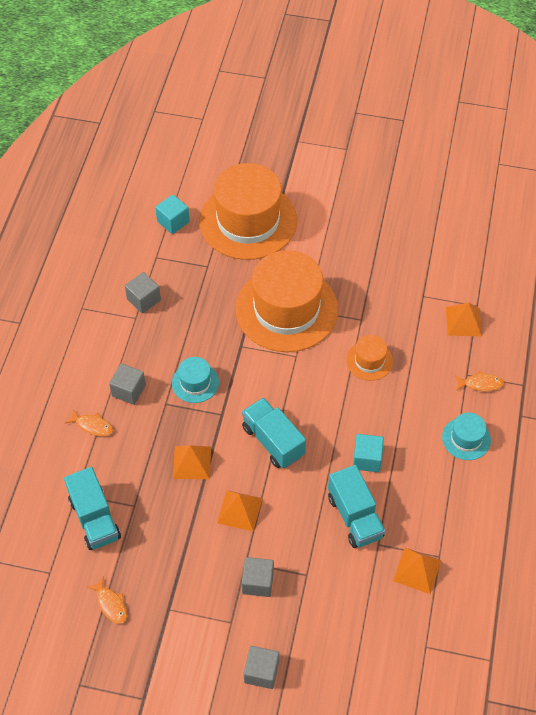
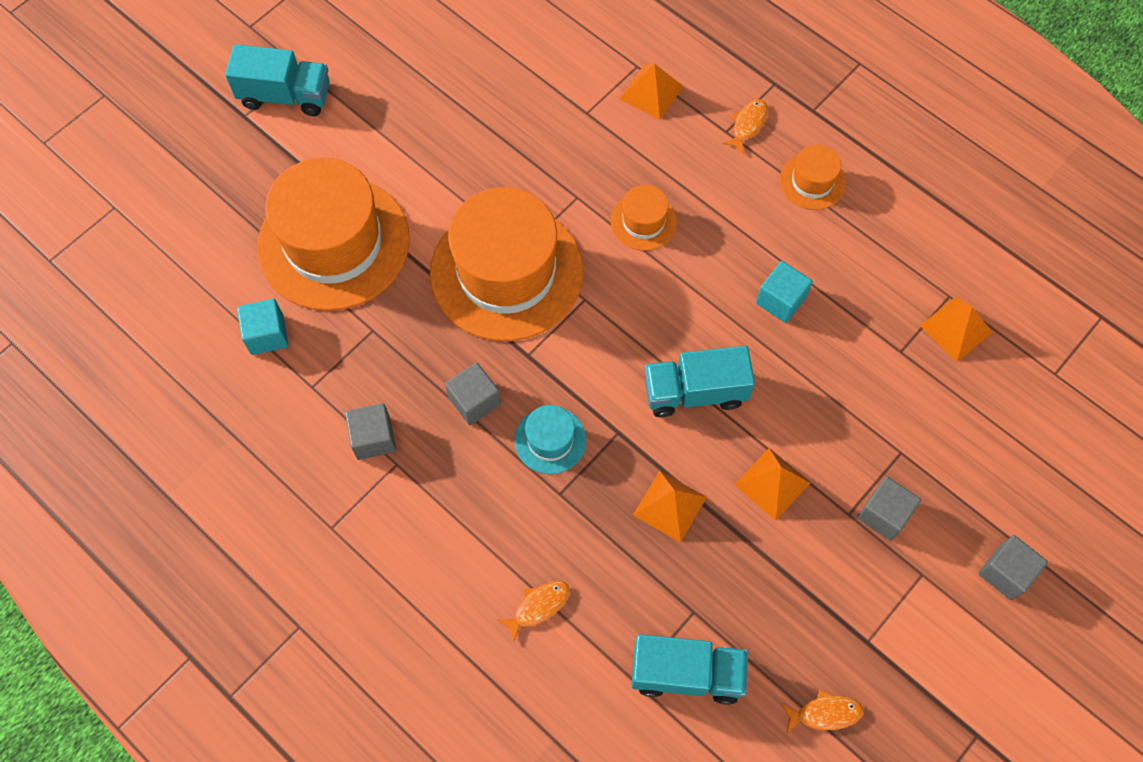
camera: 60 degrees left, 10 degrees up
grey cube [109,363,146,405] -> grey cube moved to [445,362,501,425]
turquoise truck [328,465,385,548] -> turquoise truck moved to [225,44,330,116]
turquoise hat [442,413,491,460] -> orange hat [780,144,846,210]

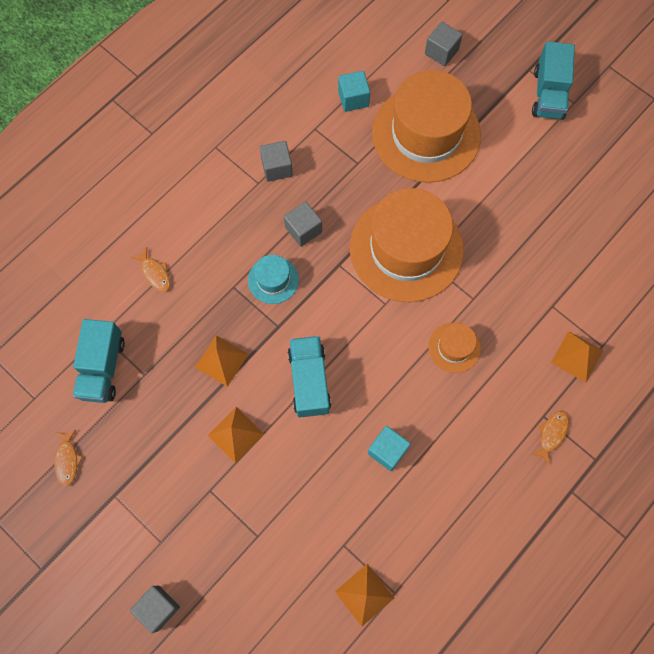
camera: 90 degrees right, 5 degrees up
orange fish [722,99,768,154] -> orange fish turned 90 degrees counterclockwise [531,411,569,465]
orange hat [780,144,846,210] -> none
grey cube [857,477,921,541] -> grey cube moved to [425,22,463,66]

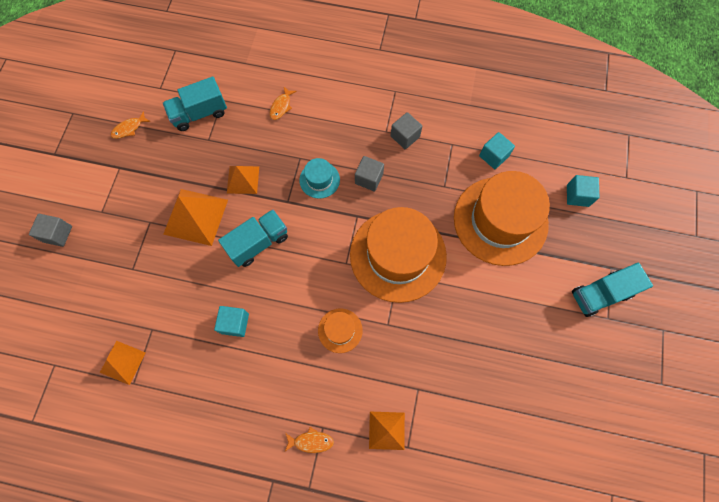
camera: 60 degrees right, 0 degrees up
orange pyramid [208,407,264,463] -> orange pyramid [163,189,228,246], size x1.64
grey cube [425,22,463,66] -> turquoise cube [567,175,599,207]

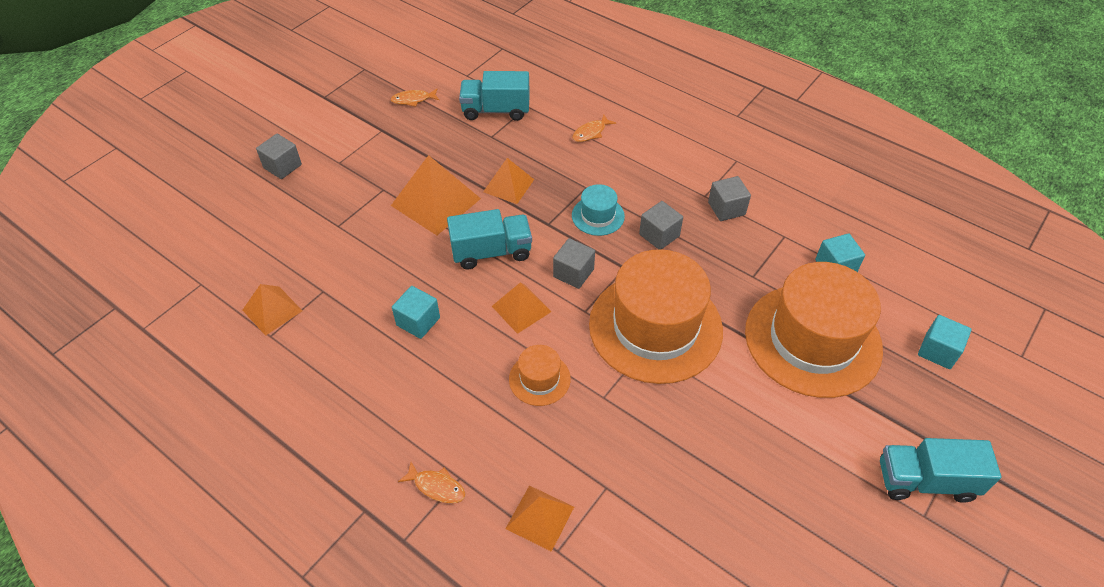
camera: 25 degrees right, 20 degrees down
none -> orange pyramid [492,283,552,334]
none -> grey cube [553,238,595,289]

